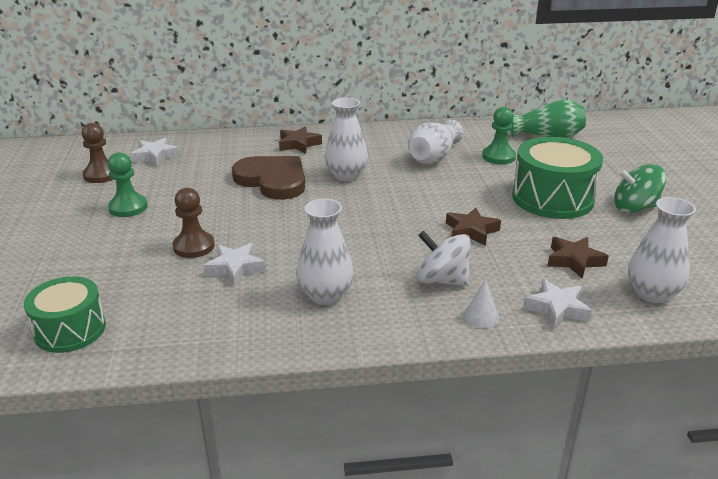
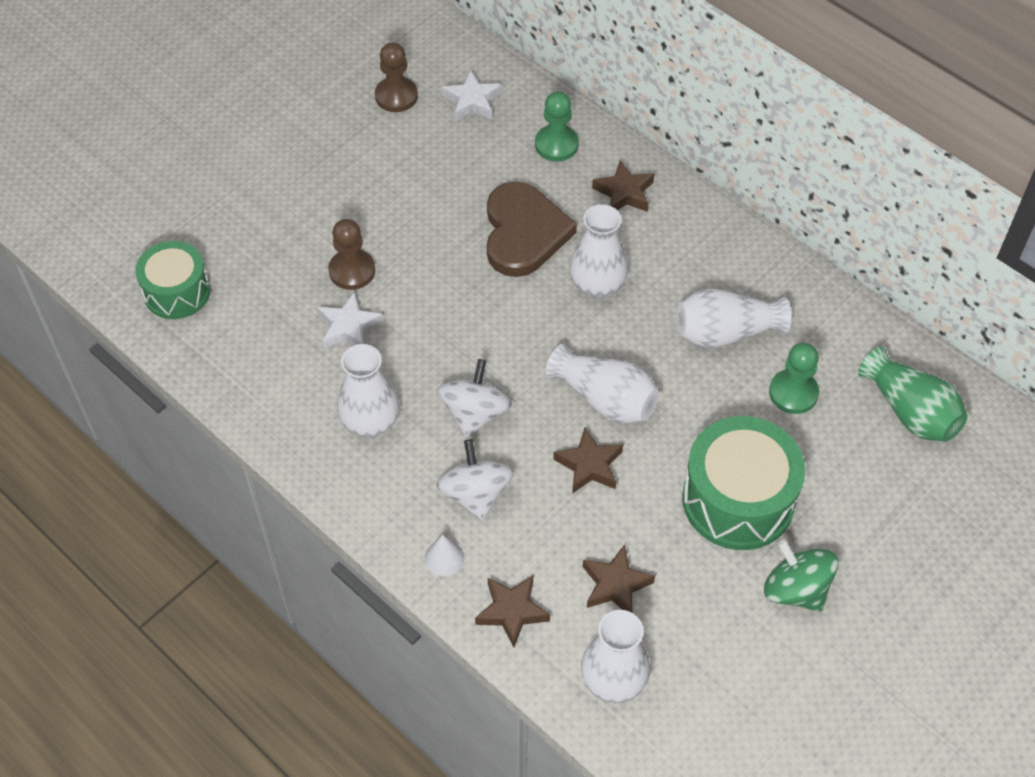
camera: 50 degrees right, 25 degrees up
green pawn [108,152,148,217] -> green pawn moved to [535,91,579,161]
white star [524,279,592,329] -> brown star [475,576,550,647]
none -> white spinning top [437,359,512,438]
none -> white vase [546,344,659,424]

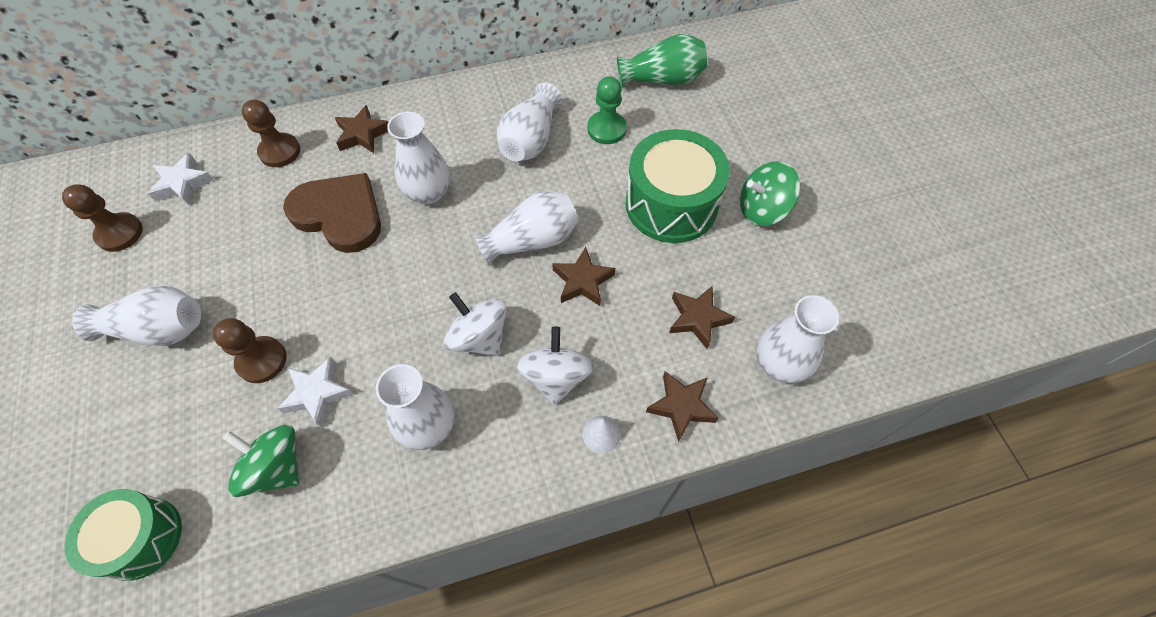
camera: 60 degrees left, 5 degrees up
white spinning top [436,439,514,521] -> white spinning top turned 75 degrees clockwise [516,327,594,405]
green pawn [535,91,579,161] -> brown pawn [242,100,300,167]
none -> white vase [72,286,201,346]
none -> green spinning top [222,425,299,497]

